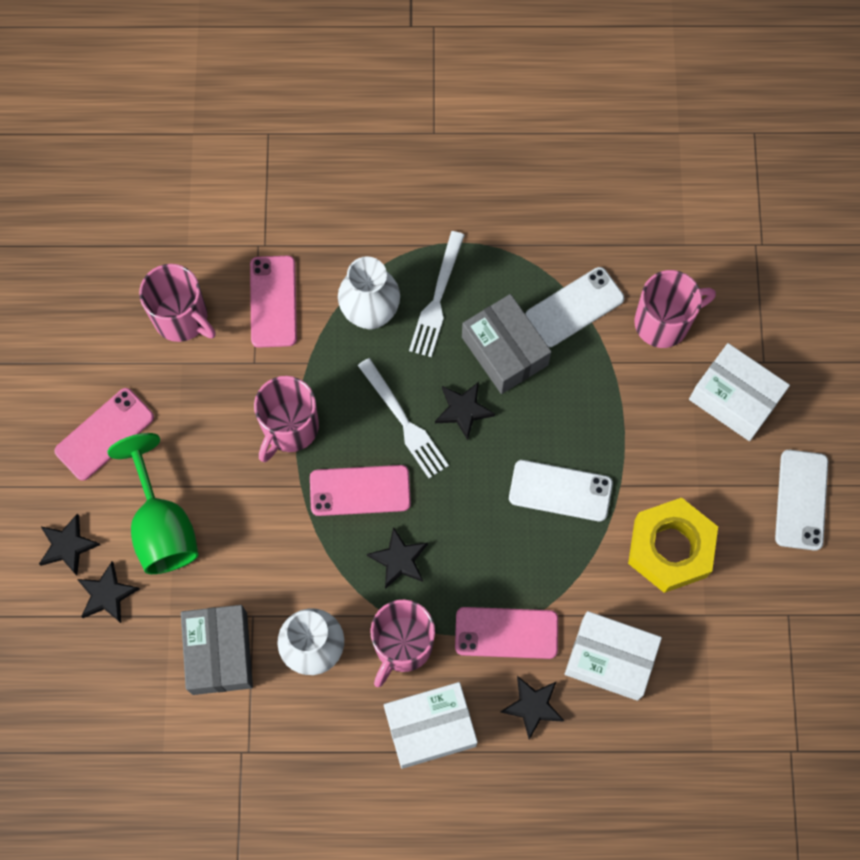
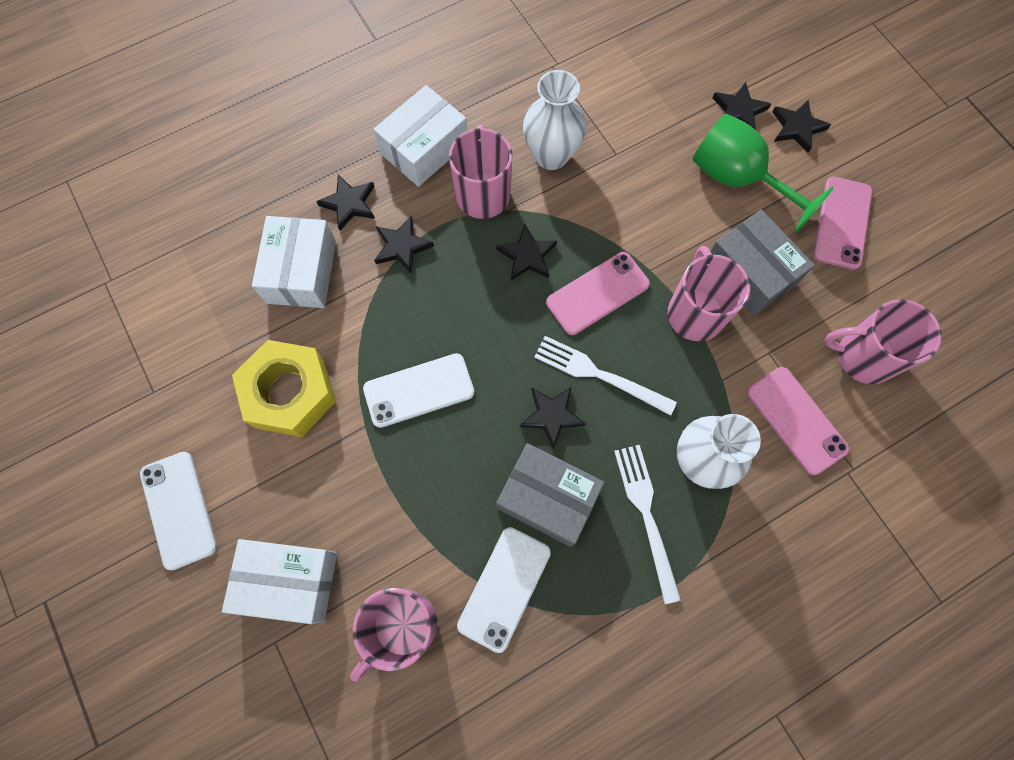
camera: 150 degrees right, 0 degrees up
grey box [181,605,253,695] -> grey box moved to [711,209,815,316]
pink phone [455,607,558,659] -> black star [374,216,434,274]
white box [565,611,662,701] -> white box turned 75 degrees counterclockwise [252,216,336,308]

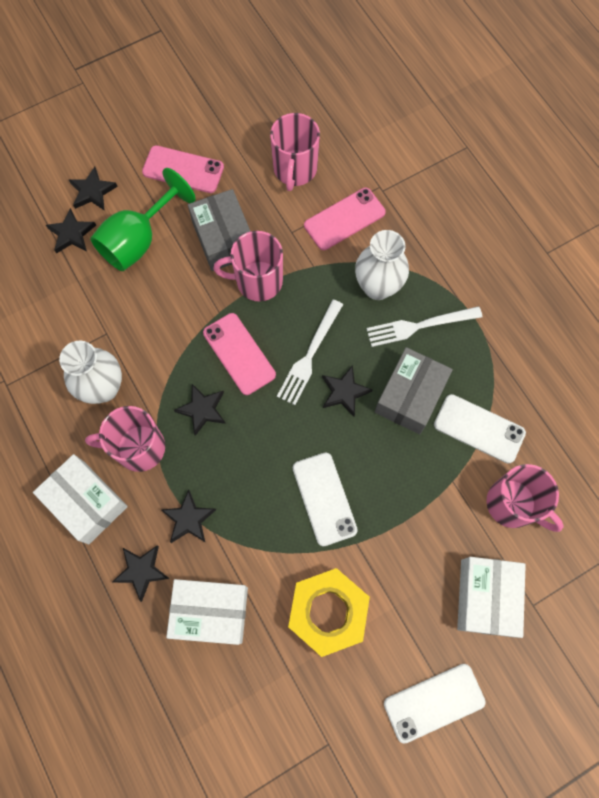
camera: 90 degrees left, 0 degrees up
grey box [711,209,815,316] -> grey box turned 75 degrees counterclockwise [188,189,250,271]

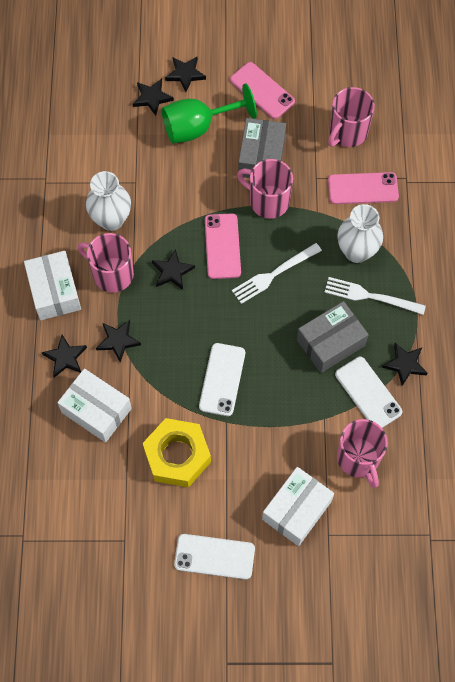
camera: 30 degrees right, 5 degrees down
black star [322,365,373,417] -> black star moved to [382,343,428,386]

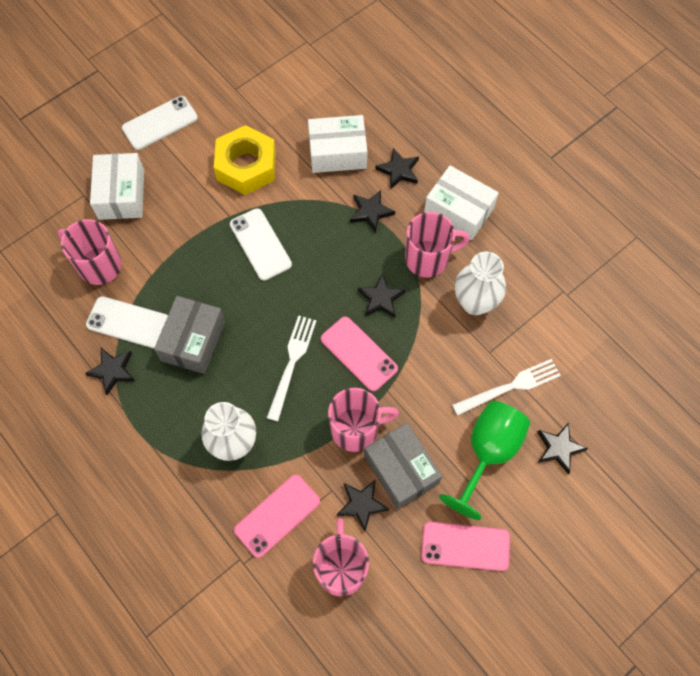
camera: 140 degrees right, 0 degrees up
black star [165,56,206,92] -> black star moved to [337,480,389,532]
white fork [324,277,426,315] -> white fork moved to [452,359,561,416]

